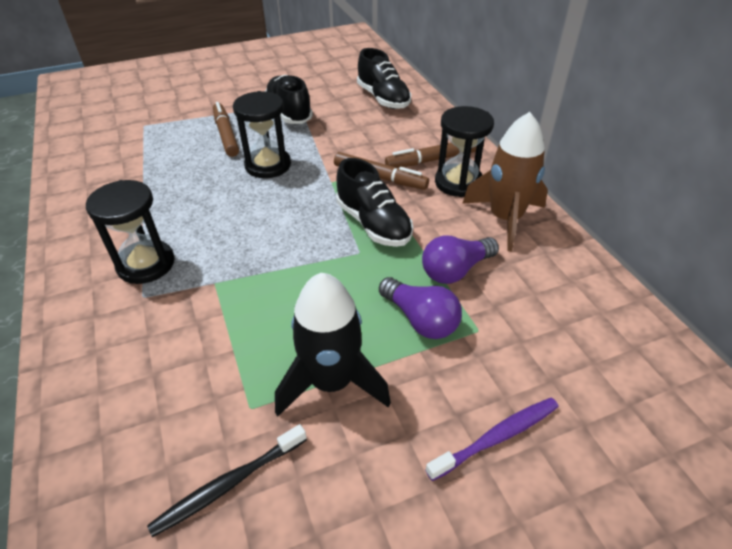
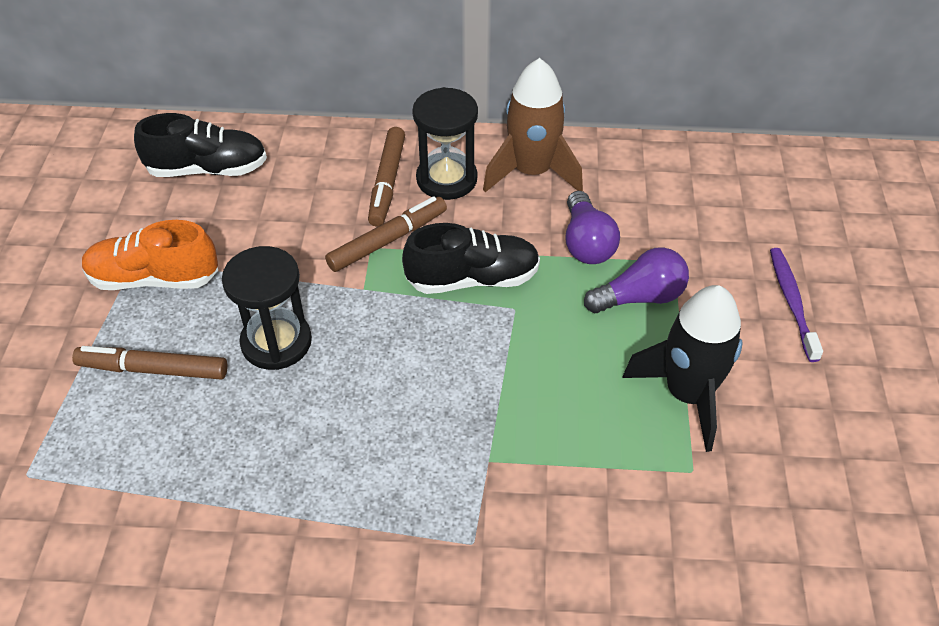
camera: 65 degrees left, 5 degrees up
black hourglass [86,180,175,284] -> none
black toothbrush [147,424,307,537] -> none
black shoe [265,75,313,124] -> orange shoe [82,220,218,290]

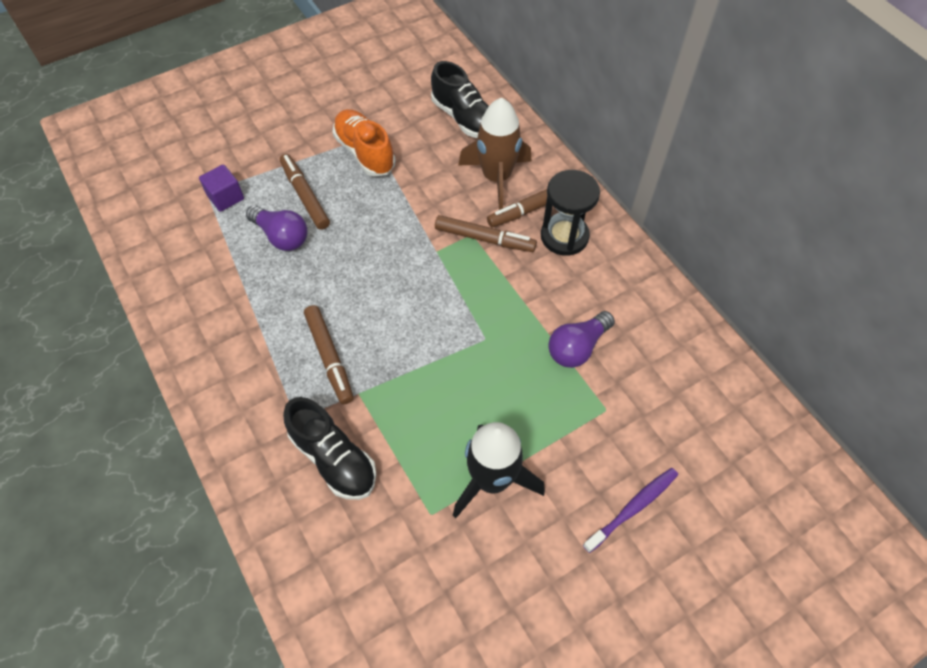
camera: 55 degrees right, 10 degrees up
black hourglass [222,246,312,370] -> none
black shoe [402,223,540,294] -> black shoe moved to [283,397,376,500]
brown rocket [483,58,583,192] -> brown rocket moved to [458,98,531,210]
purple light bulb [584,247,689,313] -> purple light bulb moved to [246,205,308,251]
none -> purple cube [199,164,244,212]
none -> brown marker [304,305,354,404]

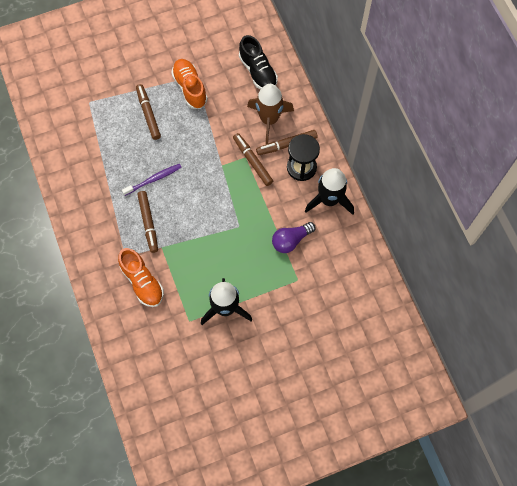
camera: 10 degrees right, 10 degrees up
purple cube [199,164,244,212] -> none
purple light bulb [246,205,308,251] -> none
black shoe [283,397,376,500] -> orange shoe [118,248,164,307]
brown marker [435,215,537,252] -> brown marker turned 150 degrees counterclockwise [233,133,273,186]
purple toothbrush [583,468,678,553] -> purple toothbrush moved to [122,164,182,196]
none -> black rocket [305,168,354,215]

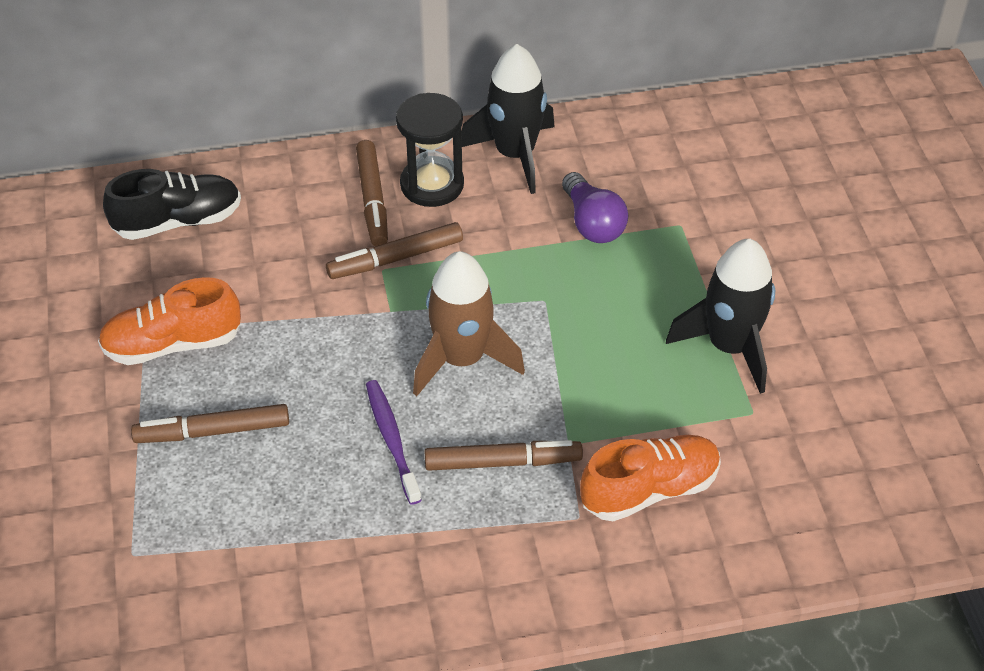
camera: 80 degrees left, 20 degrees down
brown rocket [247,84,294,144] -> brown rocket moved to [413,251,525,396]

